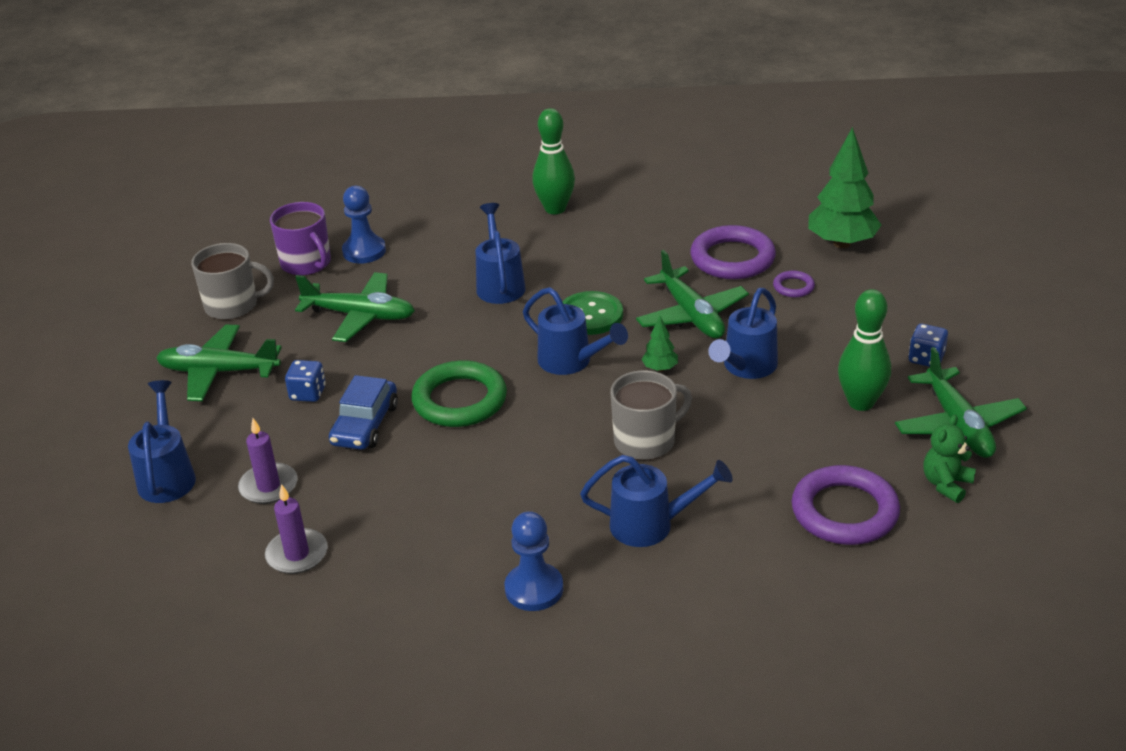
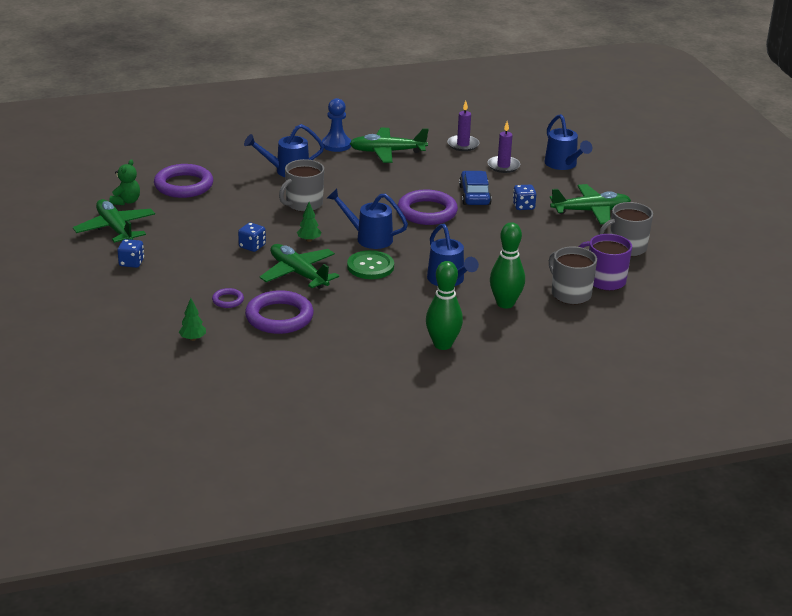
camera: 160 degrees right, 5 degrees down
green plane [295,272,415,342] -> green plane moved to [349,128,429,163]
blue pawn [342,186,386,263] -> grey mug [549,246,597,304]
green ring [411,360,507,427] -> purple ring [398,189,458,225]
blue watering can [708,288,778,379] -> blue dice [238,222,266,252]
green tree [808,127,881,248] -> green tree [179,298,206,341], size x0.46
green bowling pin [838,289,891,411] -> green bowling pin moved to [490,222,525,309]

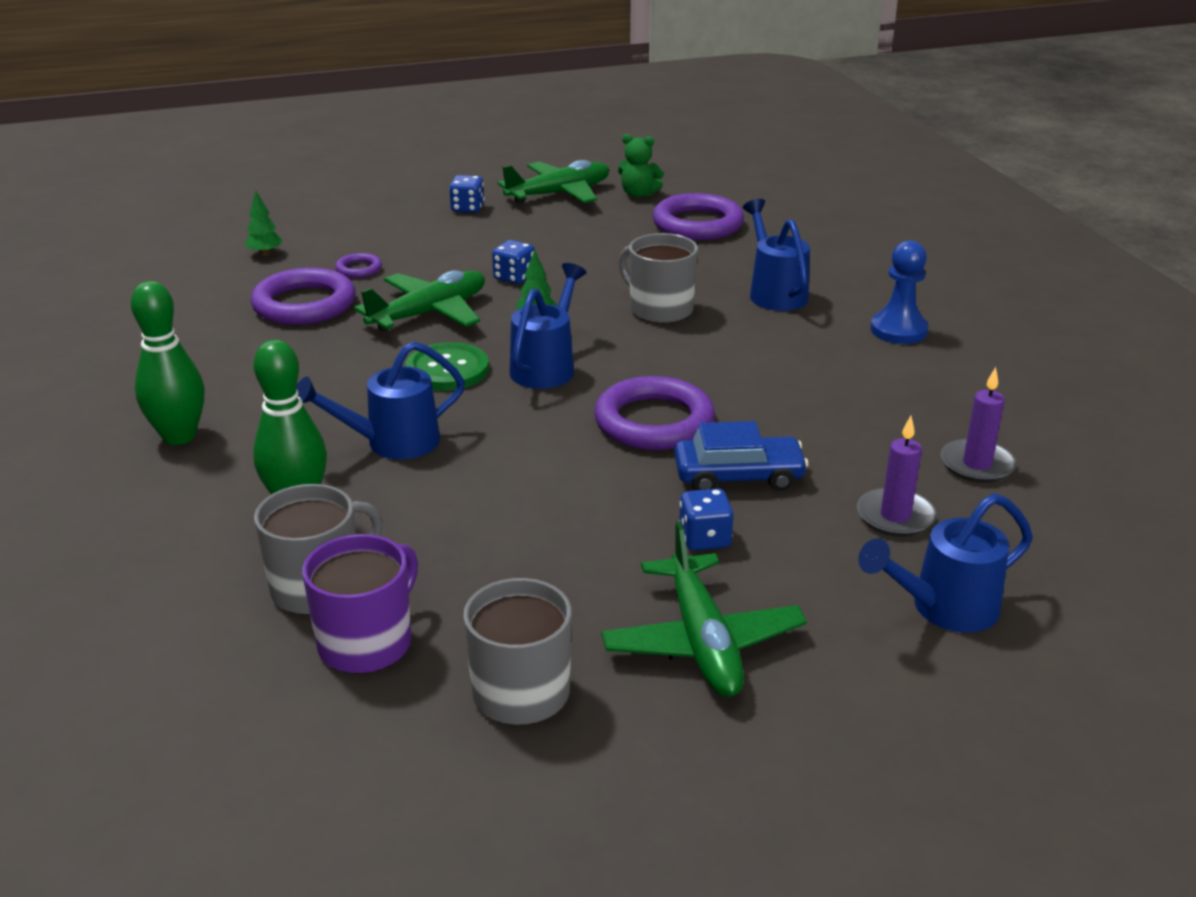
camera: 90 degrees right, 0 degrees up
green plane [349,128,429,163] -> none

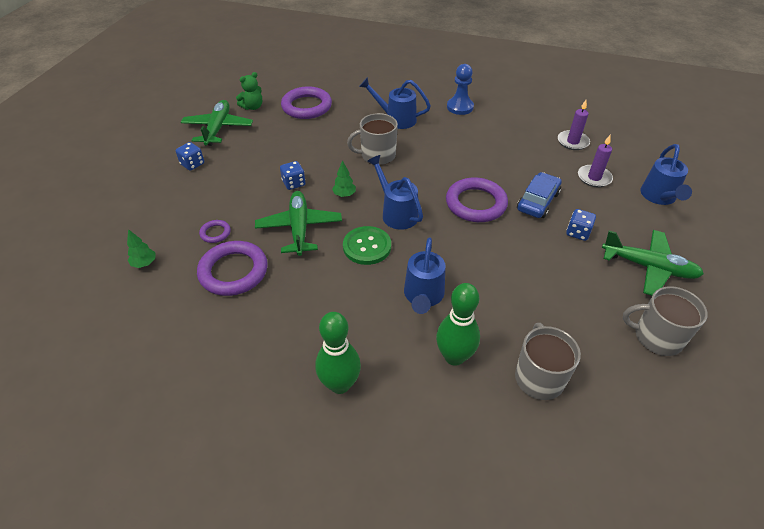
camera: 55 degrees left, 15 degrees up
purple mug [302,534,418,674] -> none

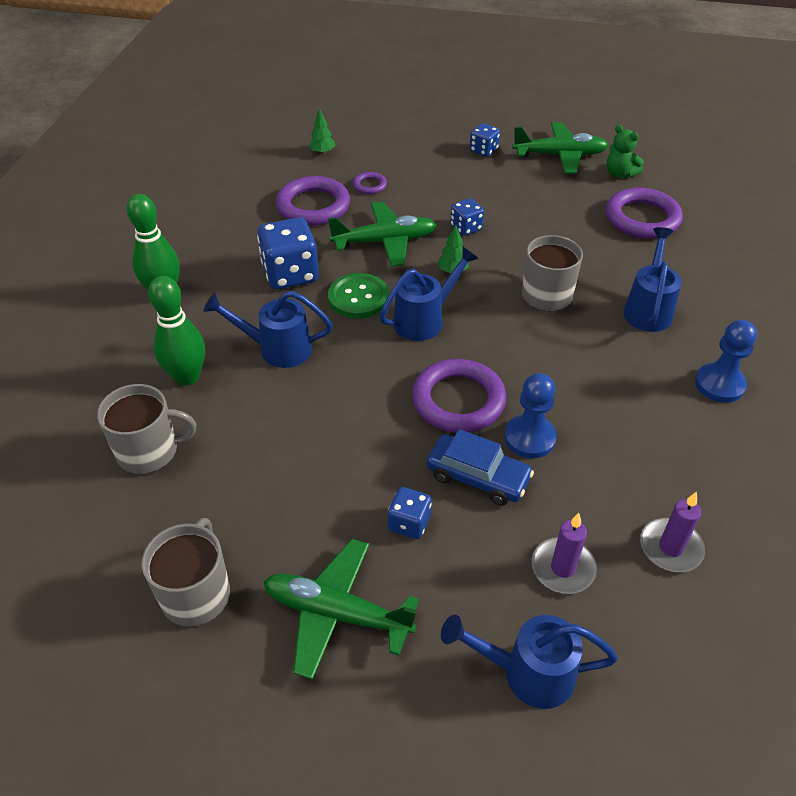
camera: 85 degrees right, 0 degrees up
green plane [602,230,704,296] -> green plane turned 90 degrees clockwise [264,539,419,680]
none -> blue dice [257,217,319,289]
none -> blue pawn [504,373,557,458]

